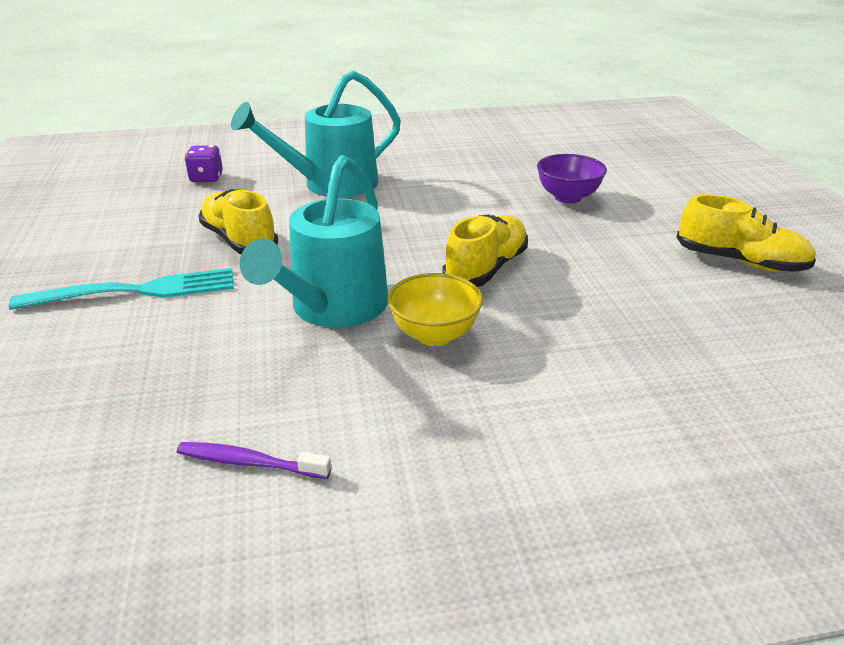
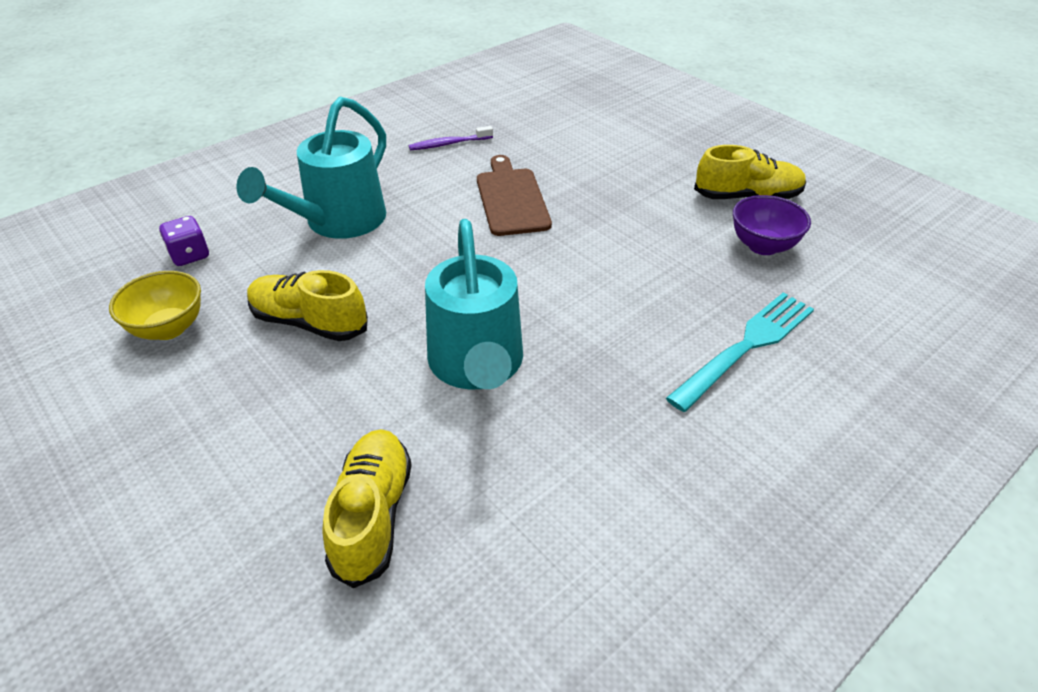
camera: 30 degrees left, 10 degrees up
turquoise fork [9,268,233,310] -> turquoise fork moved to [666,292,814,412]
purple toothbrush [177,442,331,479] -> purple toothbrush moved to [409,126,493,150]
yellow bowl [387,273,483,346] -> yellow bowl moved to [109,271,201,340]
yellow shoe [442,214,528,287] -> yellow shoe moved to [322,429,412,588]
purple bowl [537,154,607,204] -> purple bowl moved to [733,195,811,255]
none -> brown cutting board [477,155,552,236]

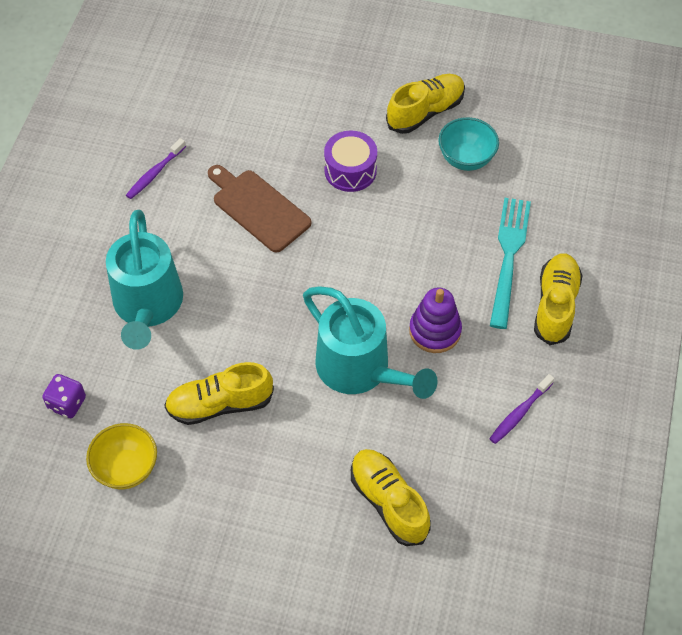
camera: 35 degrees left, 15 degrees up
purple bowl [733,195,811,255] -> turquoise bowl [438,117,499,171]
none -> purple drum [324,130,377,192]
none -> purple stacking toy [409,288,462,353]
none -> purple toothbrush [489,374,554,444]
none -> yellow shoe [534,253,583,345]

